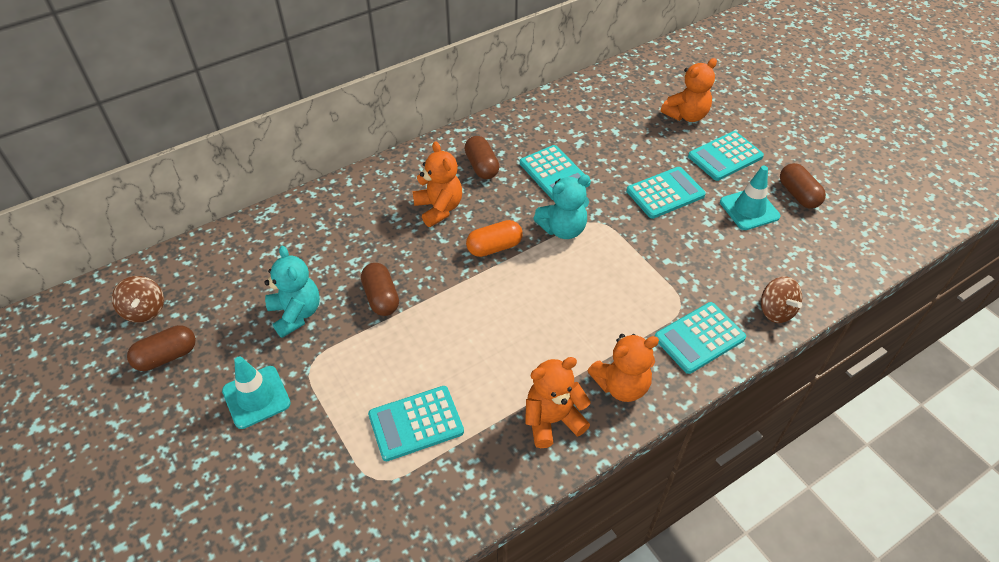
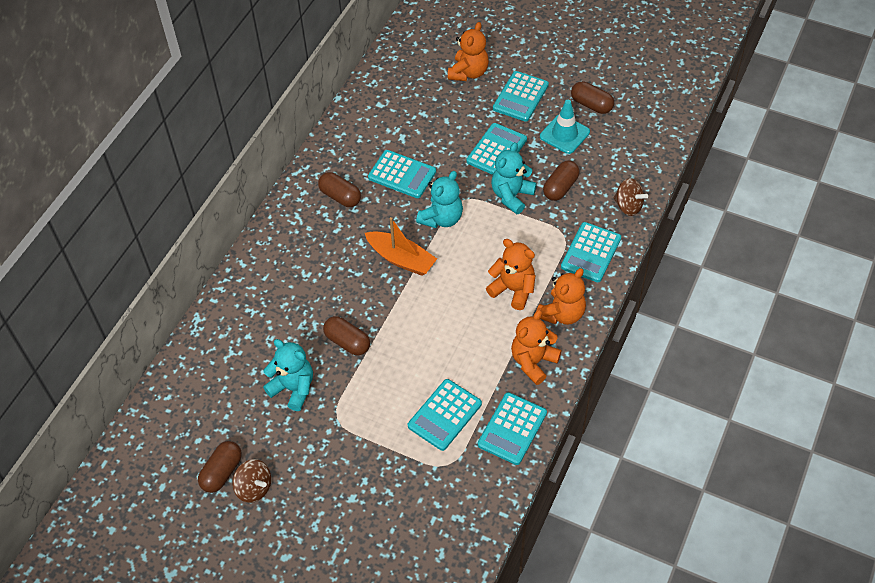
camera: 30 degrees left, 5 degrees up
brown spinning top [112,276,164,323] -> brown spinning top moved to [232,459,271,503]
turquoise traffic cone [222,356,291,429] -> none
orange teddy bear [412,141,462,227] -> orange teddy bear moved to [486,239,535,310]
orange capsule [466,220,523,257] -> orange boat [365,217,437,276]
none -> turquoise calculator [478,392,547,465]
none -> turquoise teddy bear [491,142,537,214]
none -> brown capsule [543,160,580,201]

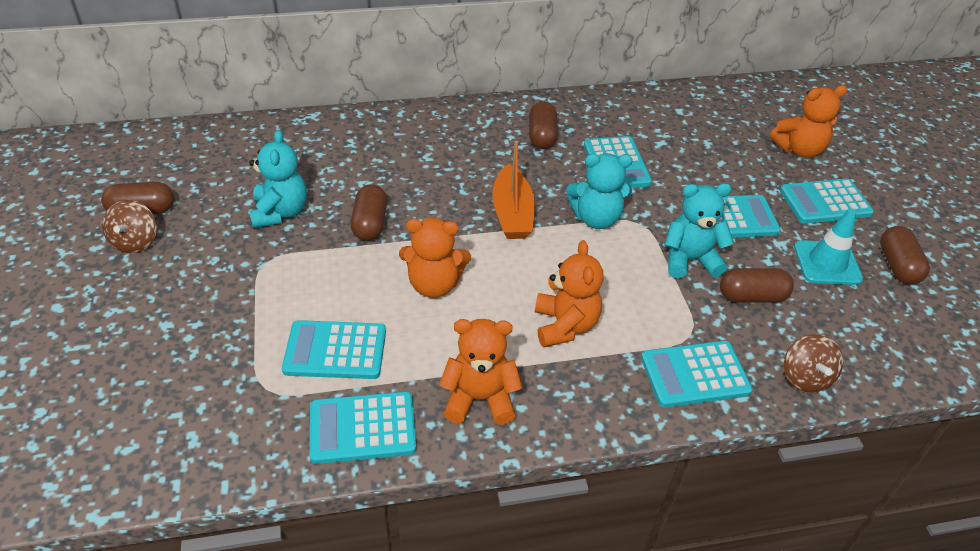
camera: 50 degrees right, 10 degrees down
orange teddy bear [536,268,586,325] -> orange teddy bear moved to [399,218,471,298]

